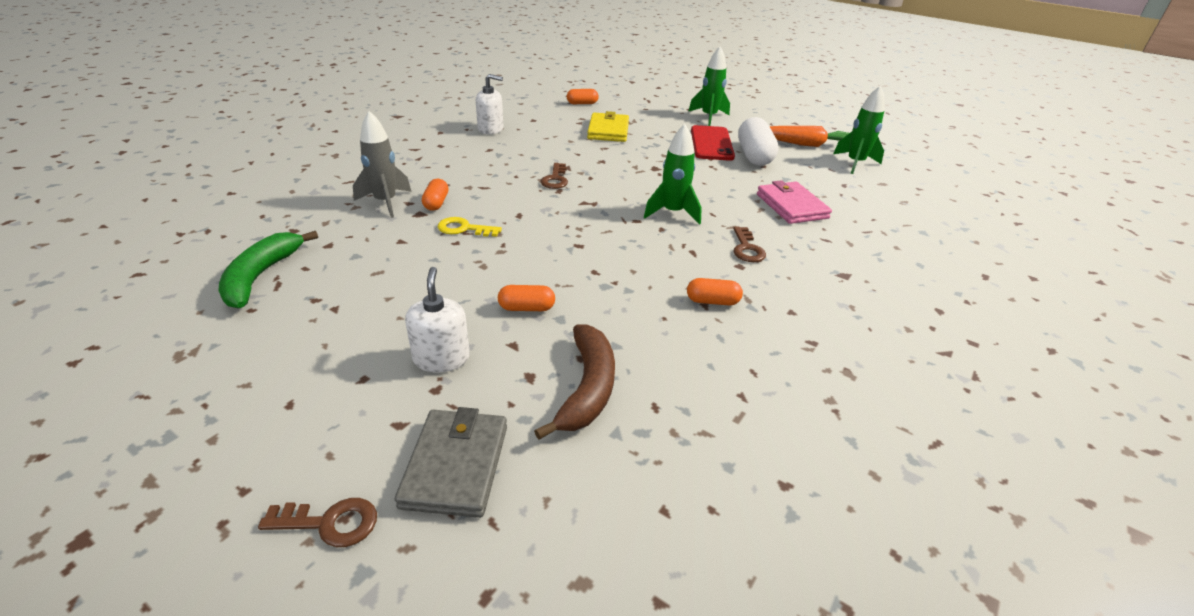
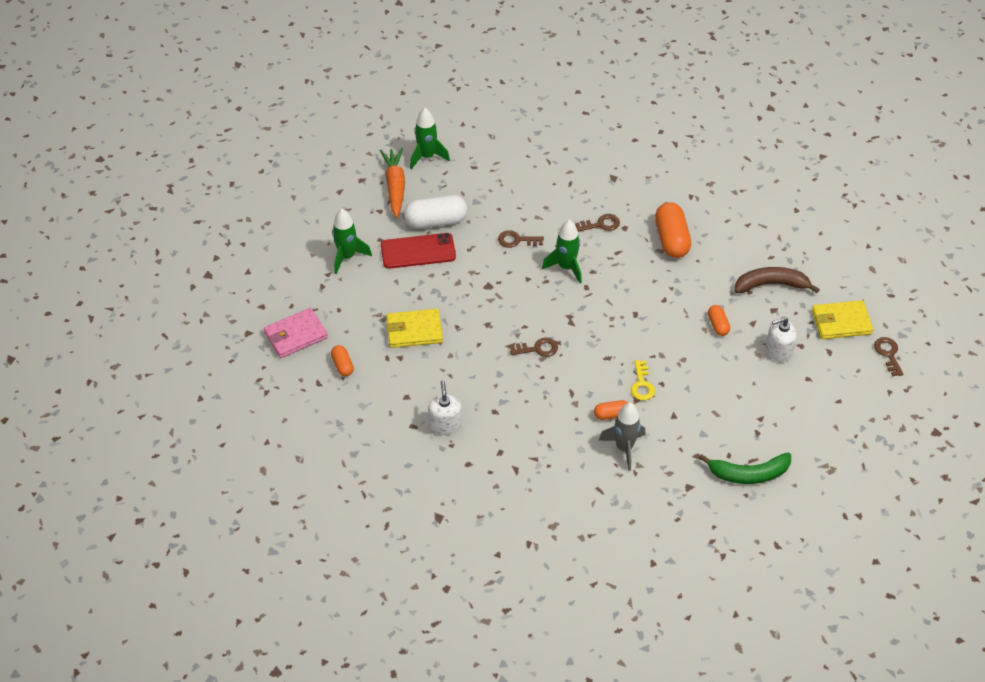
camera: 100 degrees left, 15 degrees up
grey wallet [395,407,507,518] -> yellow wallet [812,300,873,339]
orange capsule [687,278,743,306] -> orange capsule [655,202,691,258], size x1.89
pink wallet [757,180,832,224] -> pink wallet moved to [264,308,328,358]
none -> brown key [498,230,544,248]

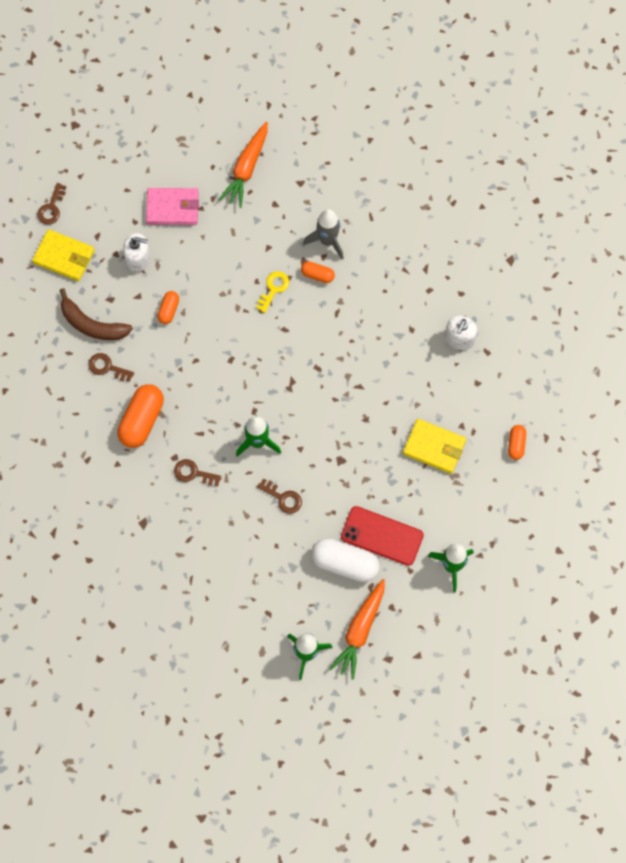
camera: 150 degrees left, 20 degrees up
pink wallet [264,308,328,358] -> pink wallet moved to [146,188,199,225]
brown key [510,337,558,357] -> brown key moved to [88,353,134,382]
green banana [699,453,791,484] -> orange carrot [219,122,268,208]

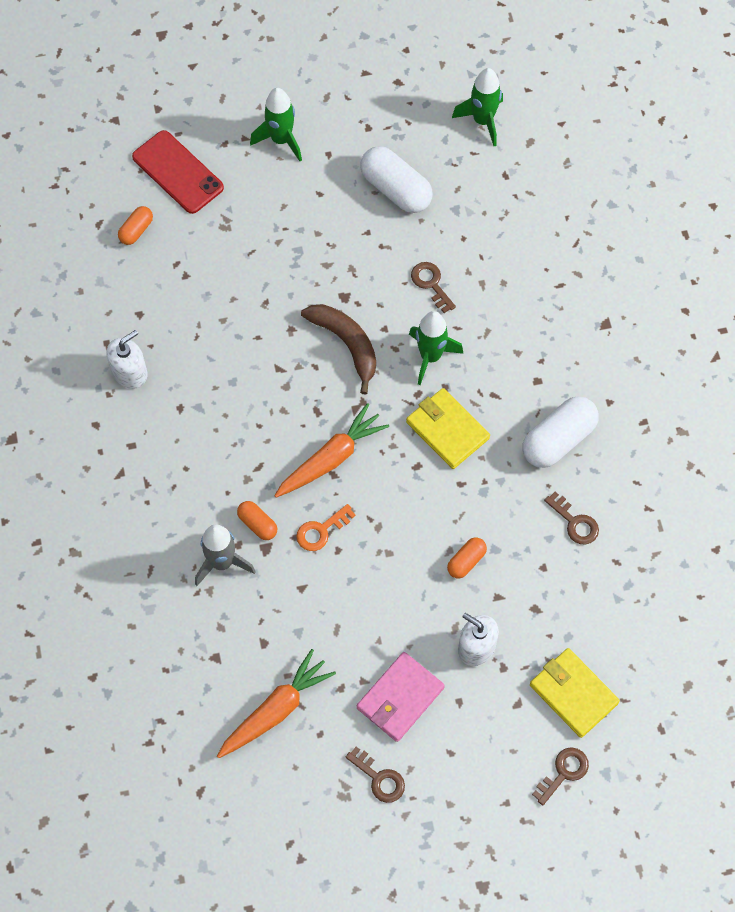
camera: 155 degrees left, 5 degrees down
brown banana [60,288,133,340] -> brown banana moved to [301,304,376,395]
orange capsule [117,384,164,448] -> white capsule [522,396,599,468]
pink wallet [146,188,199,225] -> pink wallet turned 75 degrees counterclockwise [357,652,445,742]
brown key [174,459,222,486] -> brown key moved to [346,747,405,803]
yellow key [256,271,289,313] -> orange key [296,504,356,551]
orange carrot [329,579,385,680] -> orange carrot moved to [274,403,389,497]
red phone [341,506,424,566] -> red phone moved to [132,130,224,214]
yellow wallet [403,419,466,474] -> yellow wallet moved to [406,388,490,469]

